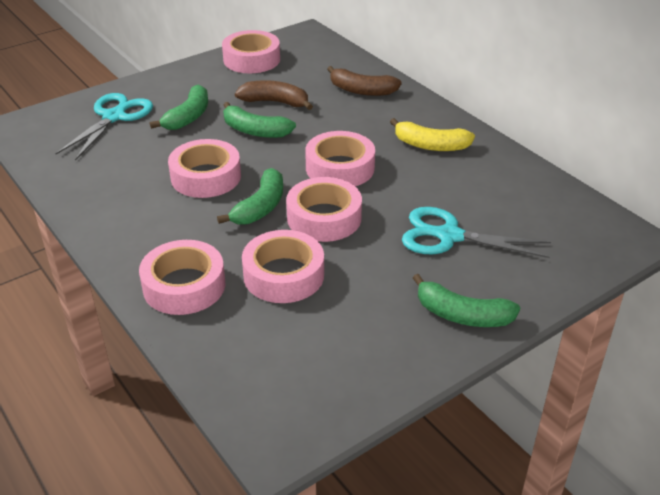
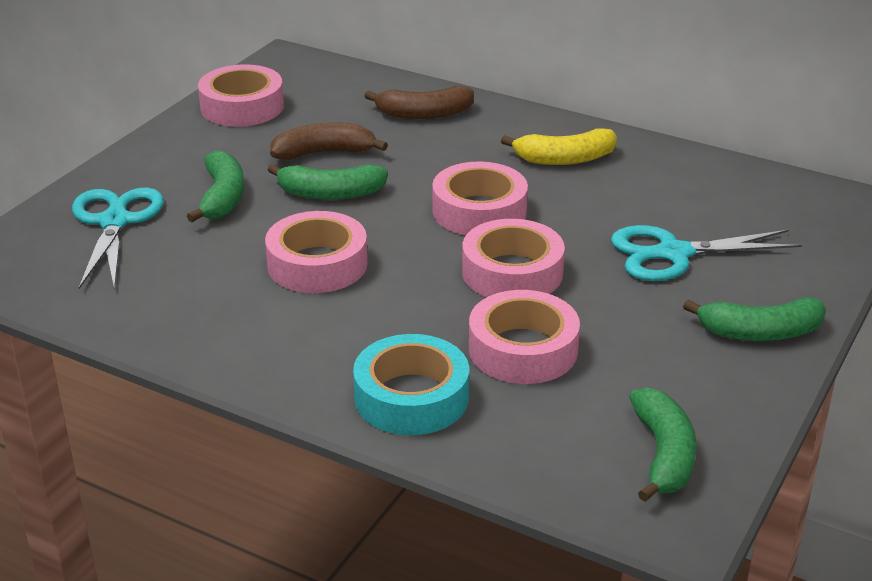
camera: 25 degrees left, 5 degrees down
pink tape [139,240,225,315] -> turquoise tape [353,334,469,435]
green banana [217,168,283,224] -> green banana moved to [629,387,697,502]

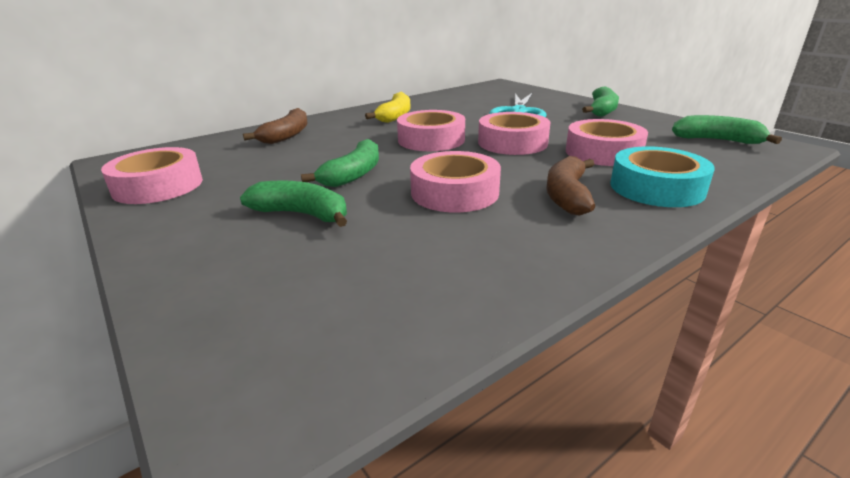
camera: 65 degrees left, 5 degrees down
turquoise scissors [72,188,164,290] -> none
brown banana [270,122,388,160] -> brown banana moved to [546,156,595,215]

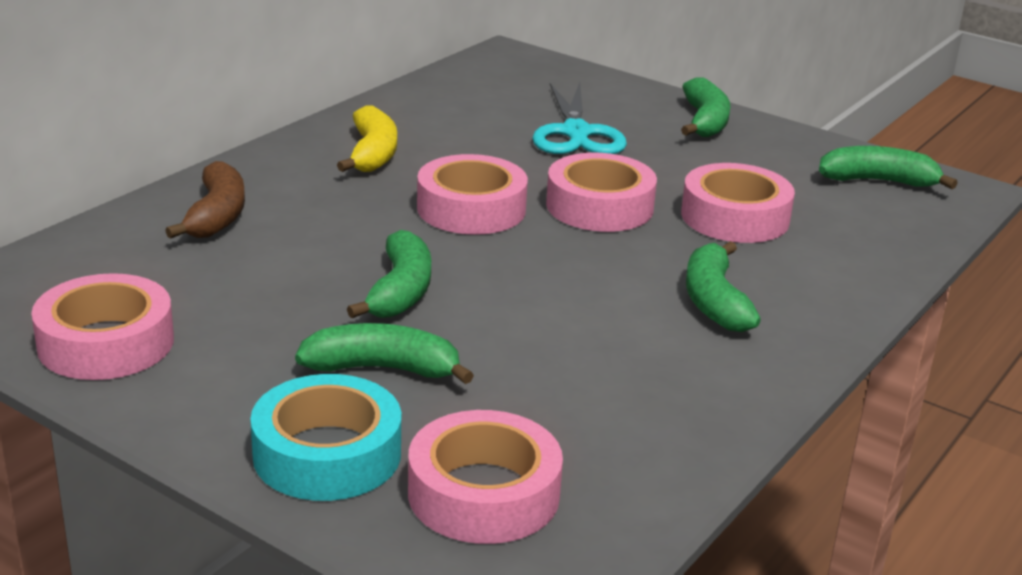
camera: 20 degrees left, 0 degrees up
pink tape [410,151,501,213] -> pink tape moved to [408,410,563,544]
brown banana [546,156,595,215] -> green banana [686,241,761,332]
turquoise tape [610,146,715,207] -> turquoise tape moved to [250,374,401,501]

